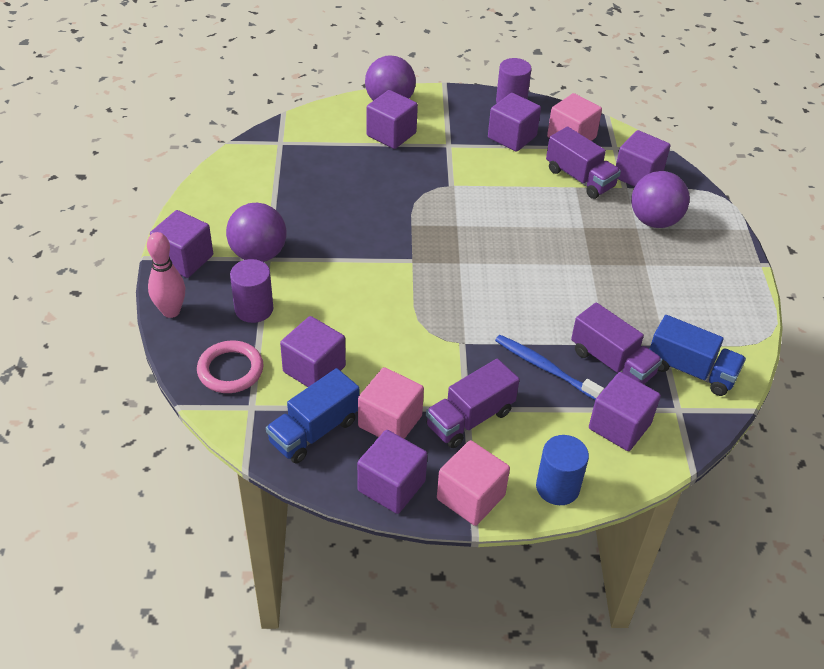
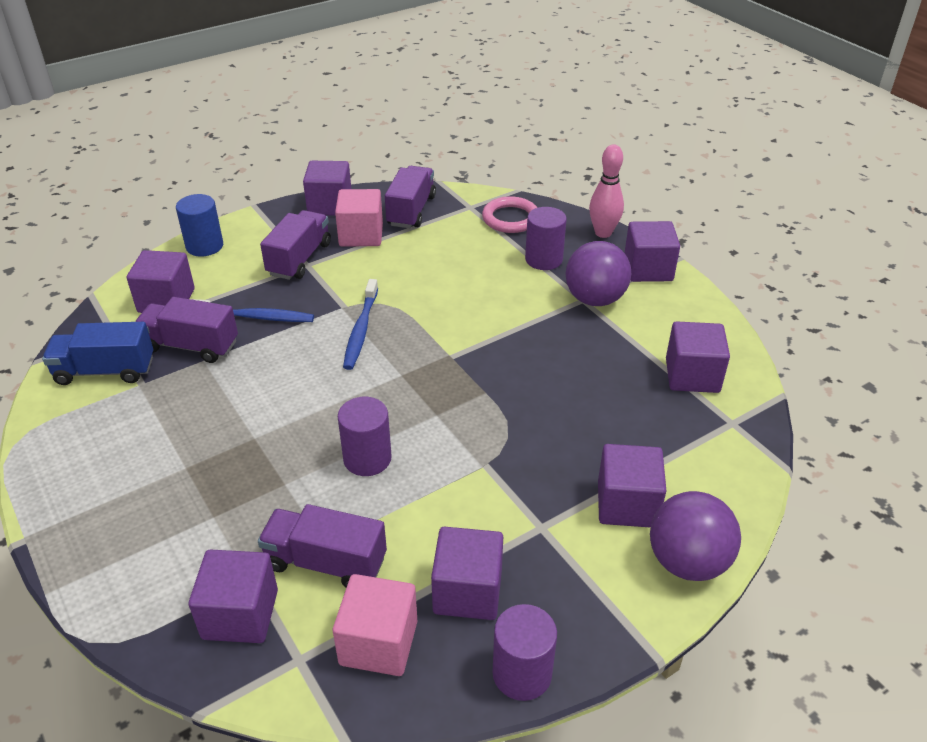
camera: 150 degrees right, 5 degrees down
blue truck [266,368,360,464] -> purple truck [385,166,436,228]
purple cube [280,316,346,387] -> purple cube moved to [666,321,730,393]
pink cube [437,440,510,526] -> none
purple ball [631,171,690,228] -> none
none -> purple cylinder [338,397,392,476]
none -> blue toothbrush [343,279,378,370]

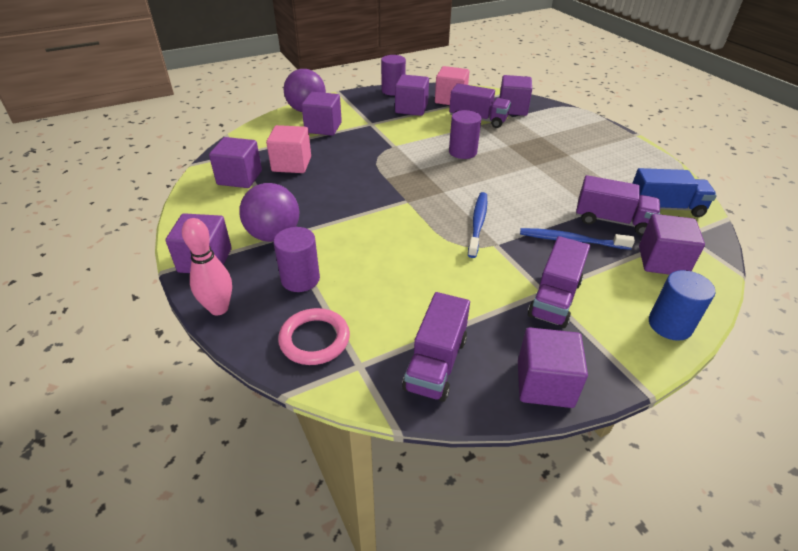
camera: 175 degrees left, 0 degrees up
pink cube [335,189,383,247] -> pink cube moved to [266,125,311,173]

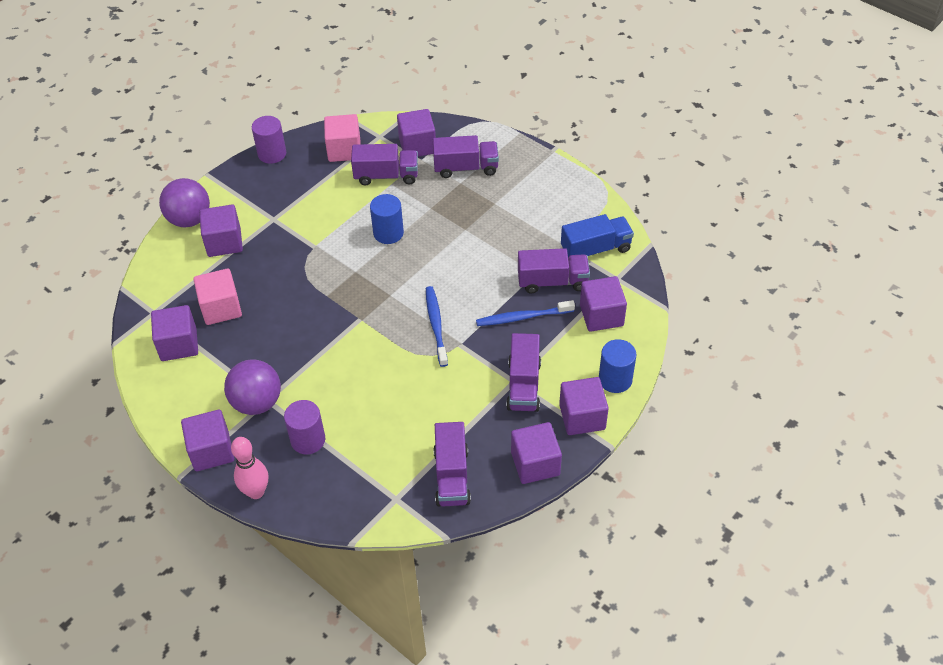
camera: 20 degrees left, 10 degrees up
pink ring [278,308,350,365] -> none
purple cube [395,74,429,116] -> purple cube moved to [559,377,609,435]
purple cylinder [449,110,481,159] -> blue cylinder [370,194,404,244]
none -> purple truck [433,135,499,178]

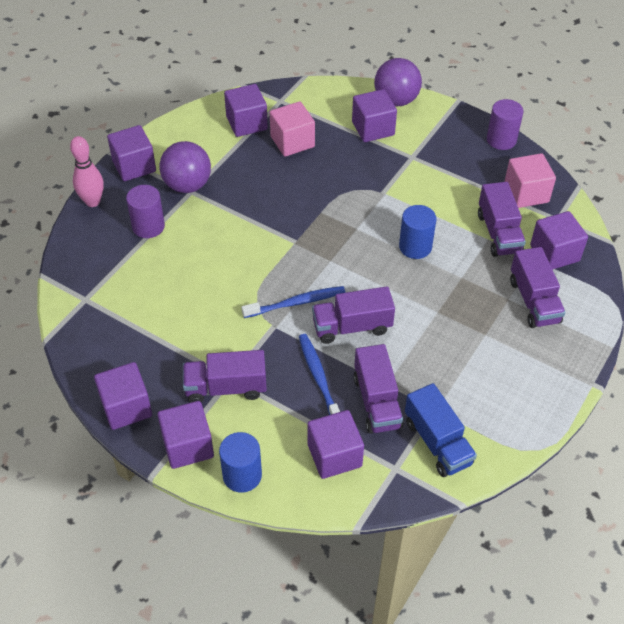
camera: 80 degrees right, 0 degrees up
purple truck [434,422,471,506] -> purple truck moved to [312,286,395,344]

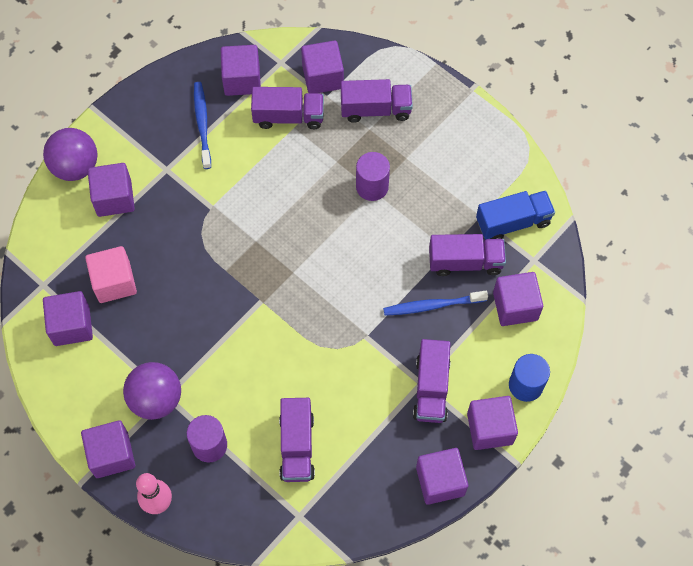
camera: 80 degrees left, 15 degrees up
blue toothbrush [241,286,345,318] -> blue toothbrush moved to [194,82,211,169]
purple truck [312,286,395,344] -> purple truck moved to [279,398,315,482]
blue cylinder [399,205,436,259] -> none
purple cylinder [487,99,523,150] -> purple cylinder moved to [356,152,390,201]
pink cube [504,153,556,208] -> purple cube [221,45,261,96]

